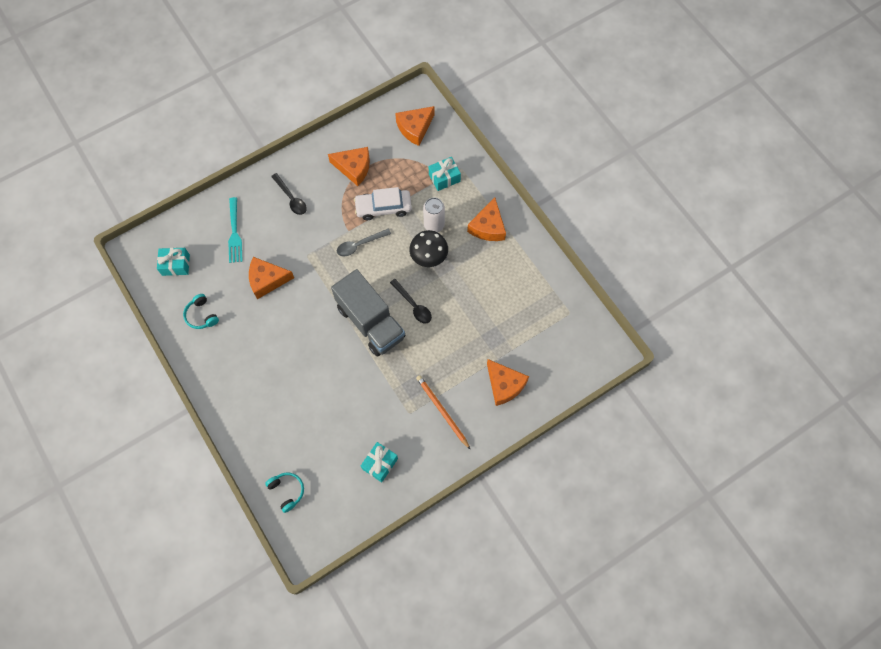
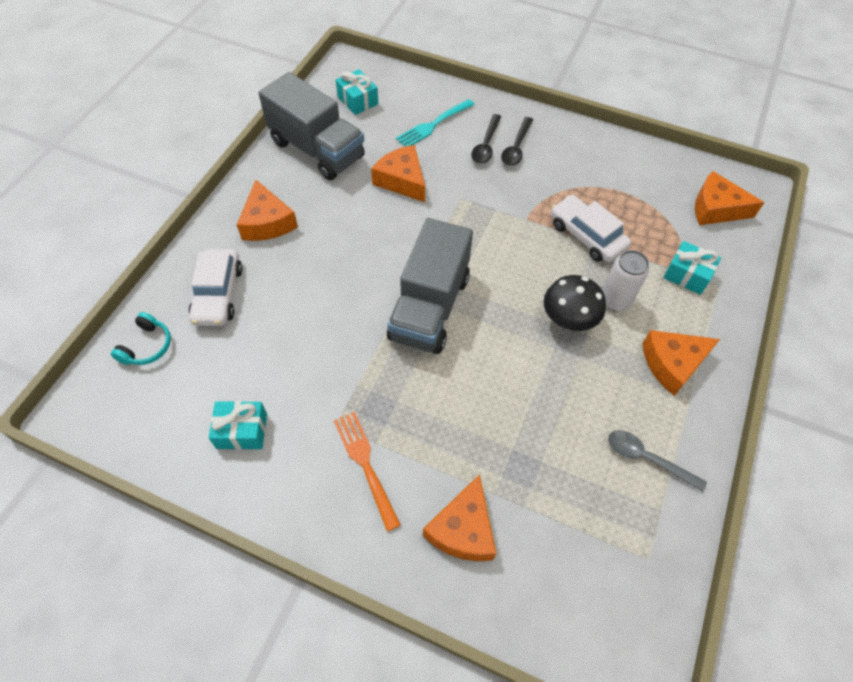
camera: 55 degrees right, 10 degrees down
turquoise headphones [183,294,219,329] -> grey truck [259,72,365,180]
orange cheese [328,147,370,186] -> orange cheese moved to [237,180,298,241]
grey spoon [337,229,391,257] -> grey spoon moved to [608,430,707,492]
black spoon [390,279,432,323] -> black spoon moved to [471,114,501,164]
orange pencil [416,375,470,449] -> orange fork [334,412,401,532]
none -> white car [188,249,242,326]

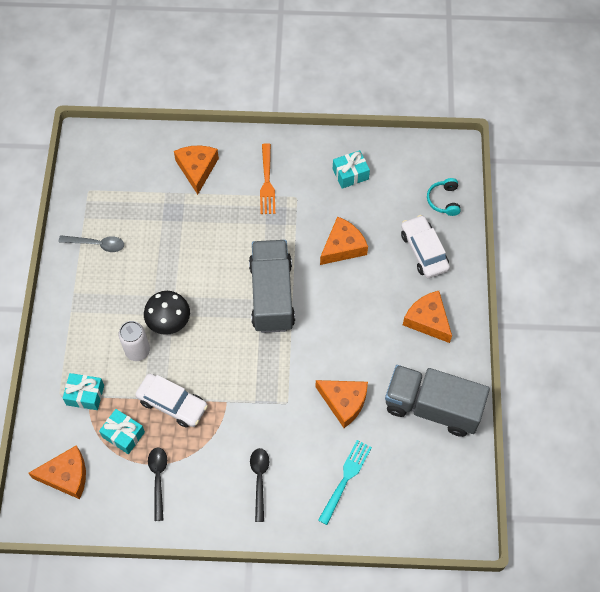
camera: 160 degrees right, 5 degrees up
orange fork [334,412,401,532] -> orange fork turned 45 degrees clockwise [260,143,275,214]
turquoise gift [336,69,378,115] -> turquoise gift moved to [99,409,145,454]
black spoon [471,114,501,164] -> black spoon moved to [148,447,167,521]
orange cheese [642,330,720,396] -> orange cheese moved to [320,216,368,265]

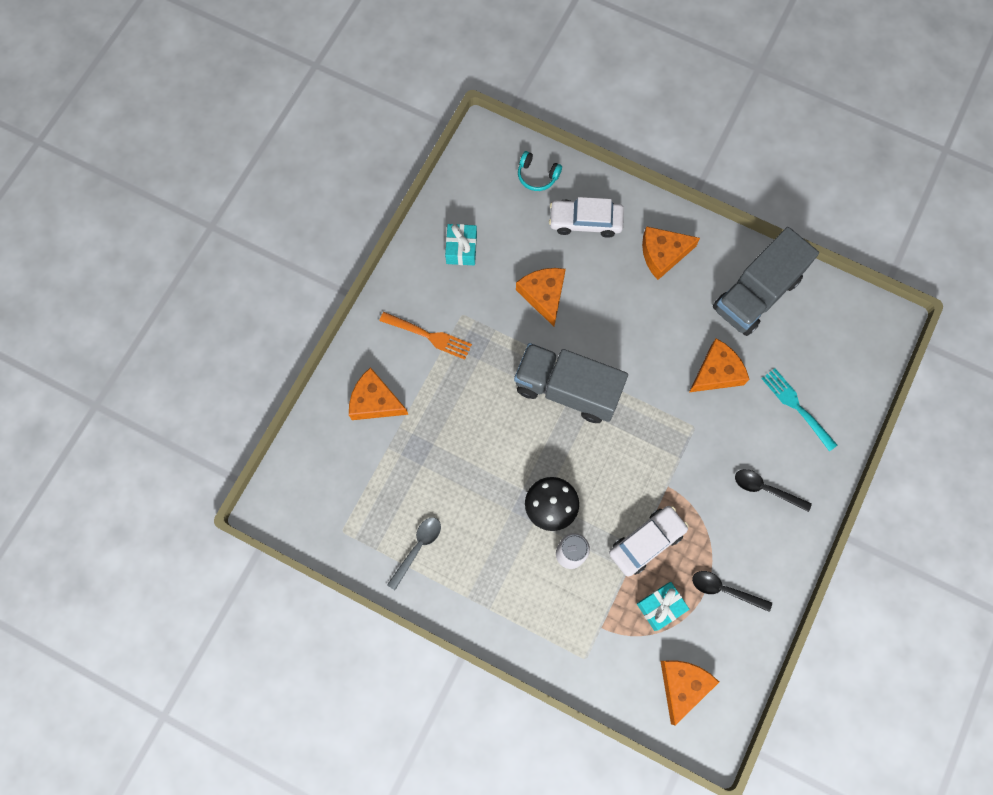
camera: 65 degrees left, 10 degrees up
turquoise gift [62,373,104,410] -> none

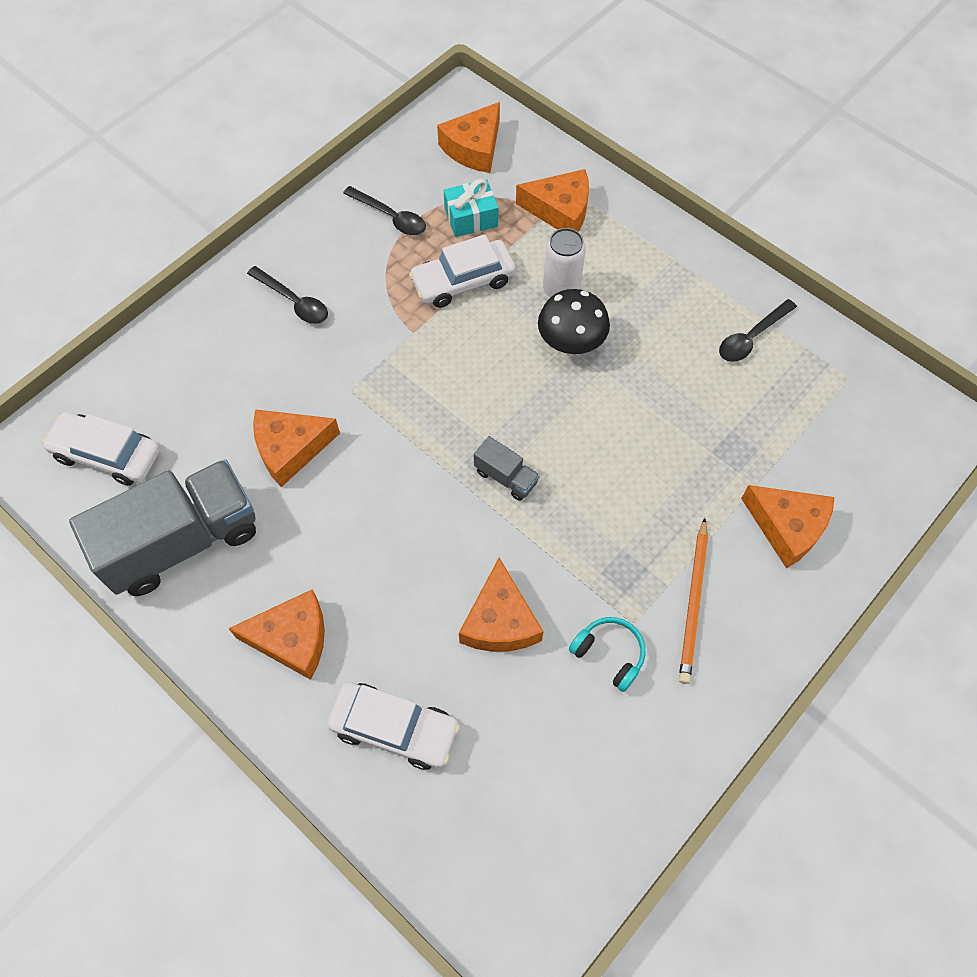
camera: 165 degrees left, 10 degrees down
orange fork [379,312,472,360] -> orange pencil [679,518,708,684]
grey spoon [387,517,441,590] -> black spoon [719,299,797,362]
turquoise gift [445,224,477,265] -> none
grey truck [514,343,628,423] -> grey truck [474,436,540,501], size x0.43
turquoise headphones [518,151,562,191] -> turquoise headphones moved to [569,617,645,692]
turquoise fork [762,369,837,452] -> none
none -> white car [42,412,160,486]
none -> orange cheese [516,169,589,232]

